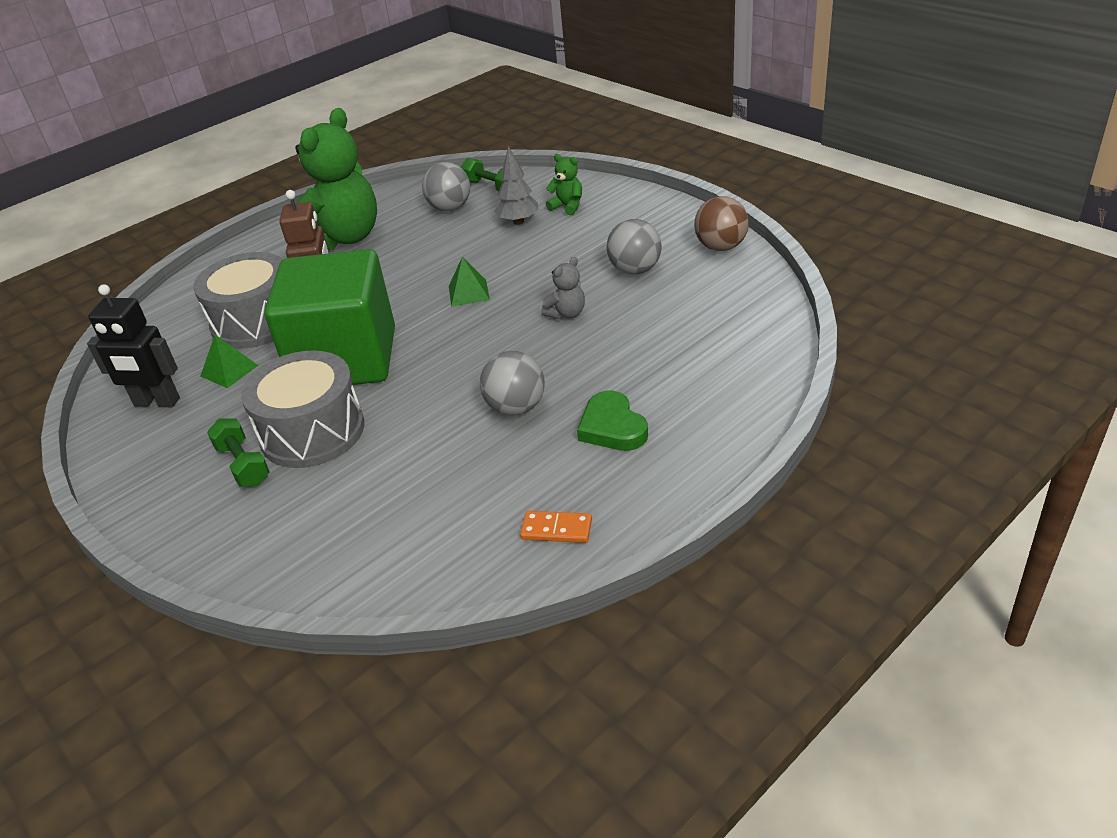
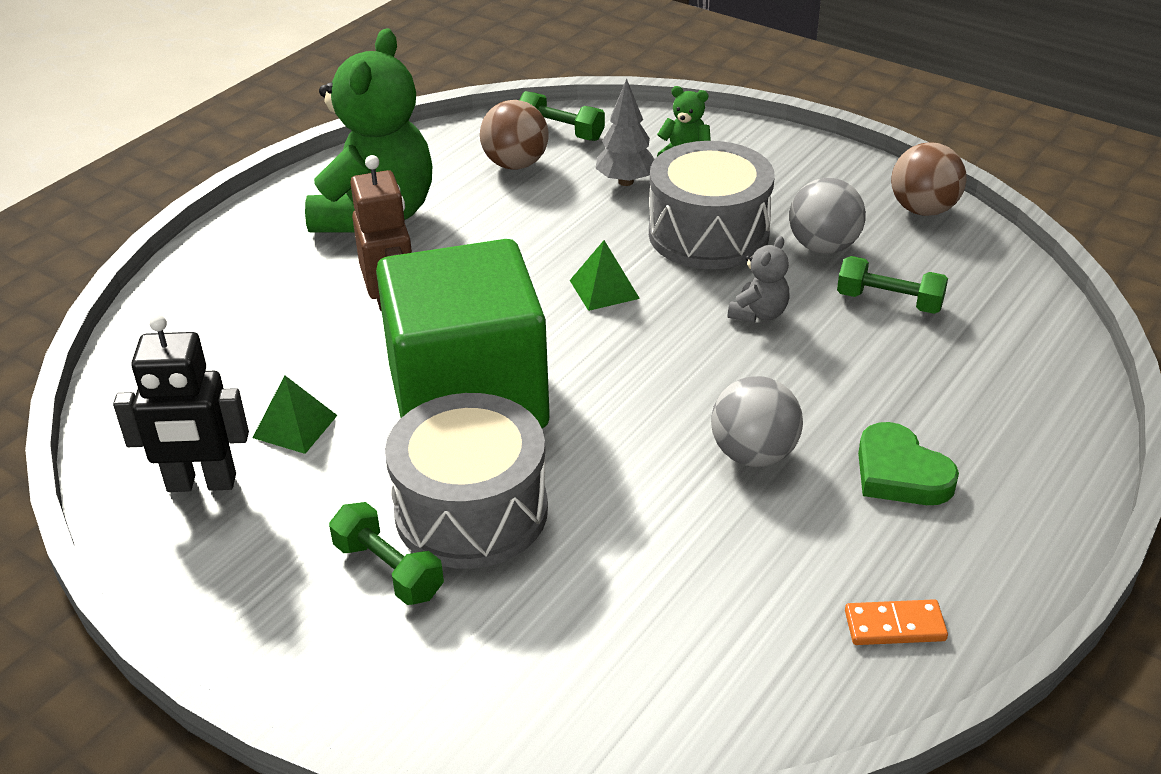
camera: 15 degrees left, 0 degrees up
grey drum [193,252,283,349] -> grey drum moved to [649,141,775,269]
grey ball [422,162,470,211] -> brown ball [480,100,549,169]
none -> green dumbbell [837,256,948,314]

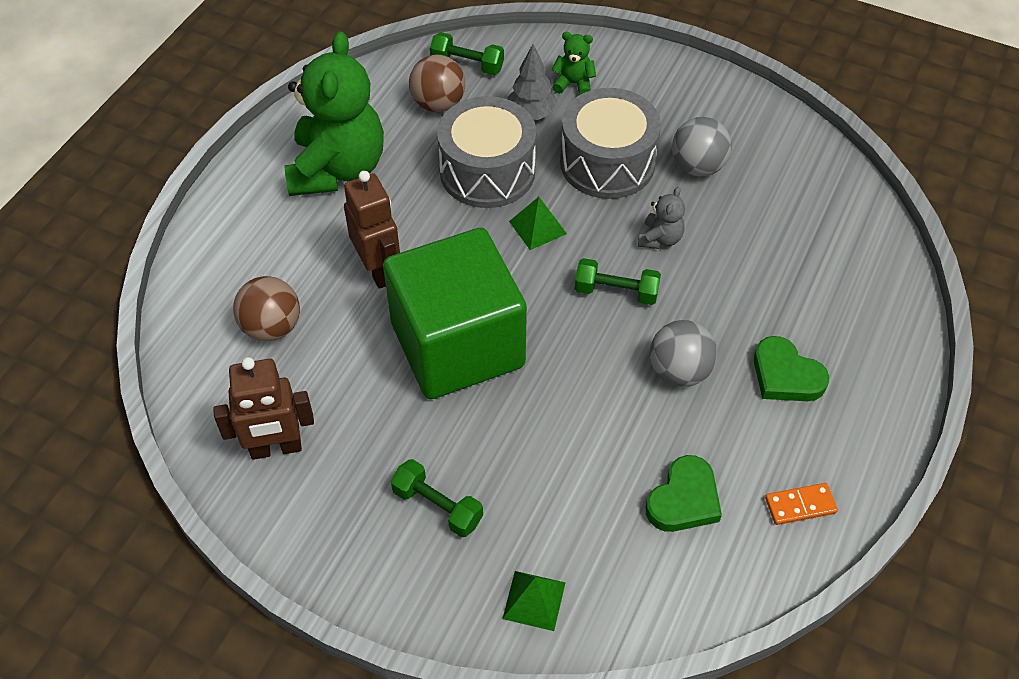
camera: 10 degrees left, 15 degrees up
black robot [113,315,249,492] -> brown robot [213,357,314,460]
green pyramid [253,376,338,454] -> green pyramid moved to [502,571,566,631]
grey drum [385,393,548,569] -> grey drum moved to [437,96,536,208]
green dumbbell [837,256,948,314] -> green dumbbell moved to [575,258,661,305]
brown ball [891,142,967,216] -> brown ball moved to [233,276,300,341]
none -> green heart [646,455,722,532]

